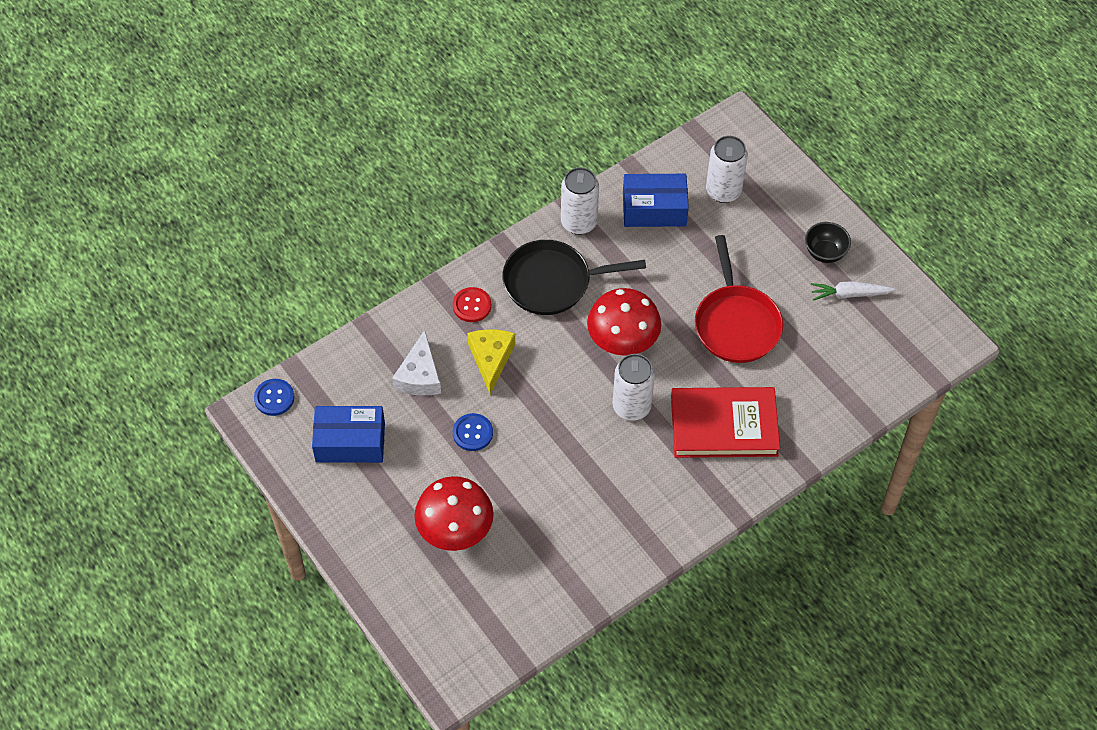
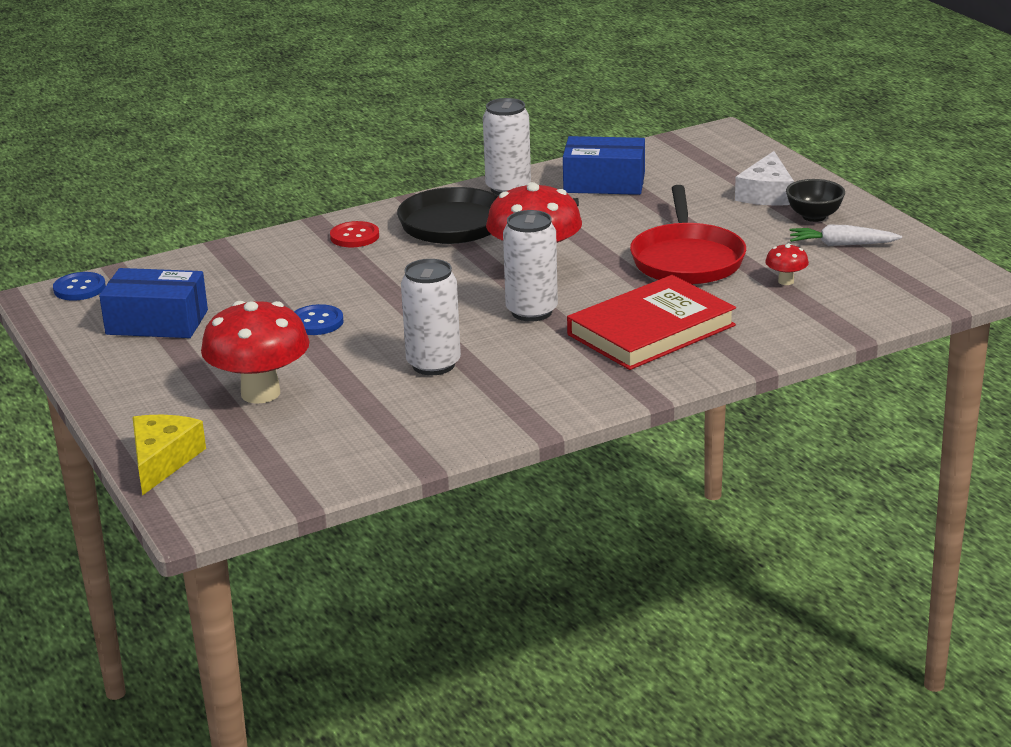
camera: 10 degrees right, 30 degrees down
white cheese [392,330,441,395] -> white cheese moved to [735,151,794,205]
yellow cheese [467,329,515,395] -> yellow cheese moved to [132,415,206,496]
red book [671,387,780,458] -> red book turned 45 degrees counterclockwise [567,275,736,370]
white can [706,136,748,203] -> white can moved to [401,259,461,375]
none -> red mushroom [765,243,809,285]

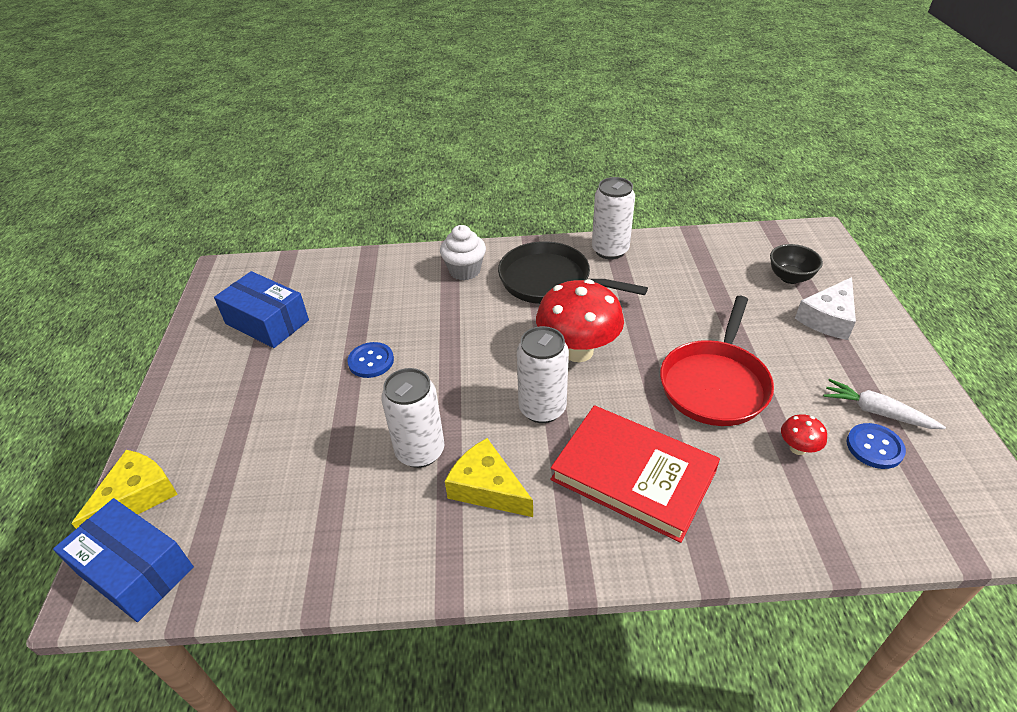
camera: 25 degrees right, 15 degrees up
blue button [53,272,106,301] -> blue button moved to [847,423,906,469]
red mushroom [201,301,310,404] -> none
red button [330,221,379,247] -> white cupcake [440,225,486,280]
blue box [563,136,645,195] -> blue box moved to [53,498,194,622]
red book [567,275,736,370] -> red book turned 45 degrees clockwise [550,405,720,543]
black bowl [786,179,845,222] -> black bowl moved to [770,244,823,284]
none -> yellow cheese [445,438,533,517]

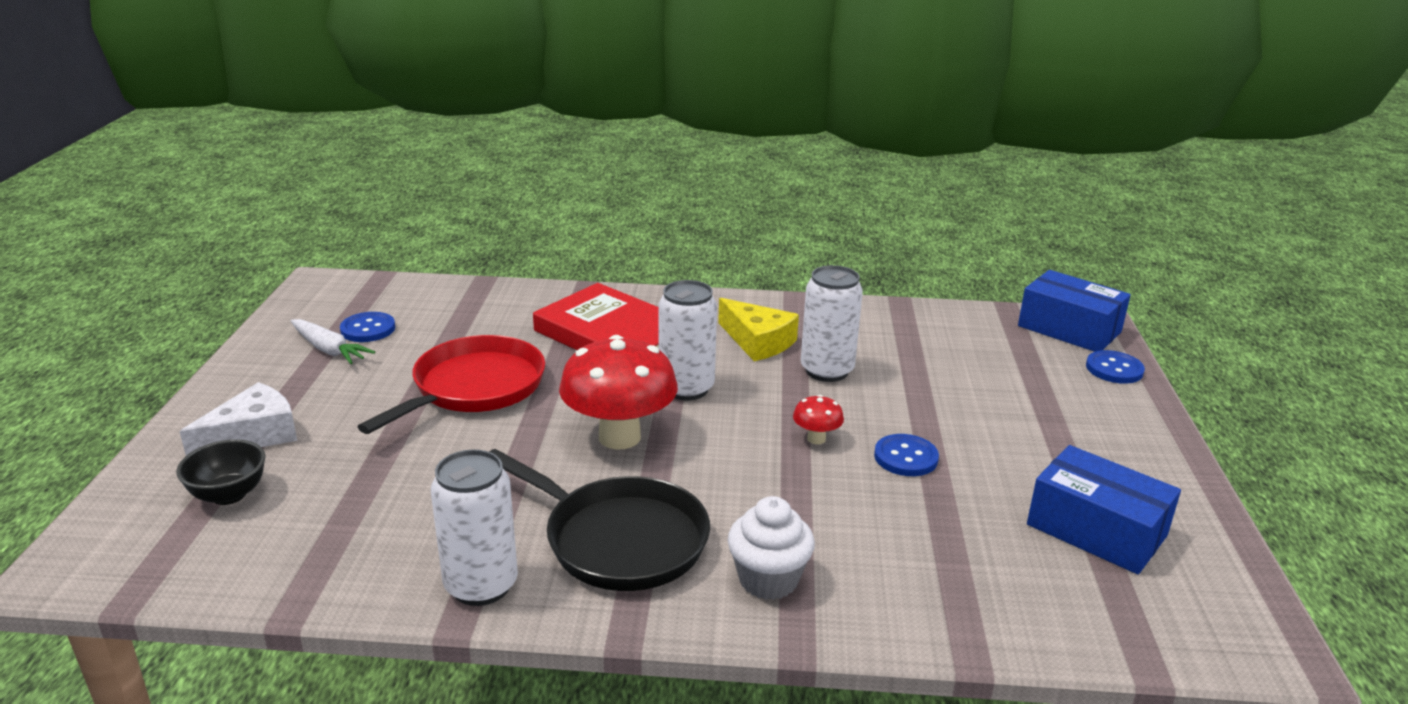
camera: 175 degrees left, 15 degrees down
yellow cheese [71,450,178,529] -> blue button [1086,350,1145,384]
red mushroom [781,414,827,455] -> red mushroom moved to [793,395,844,444]

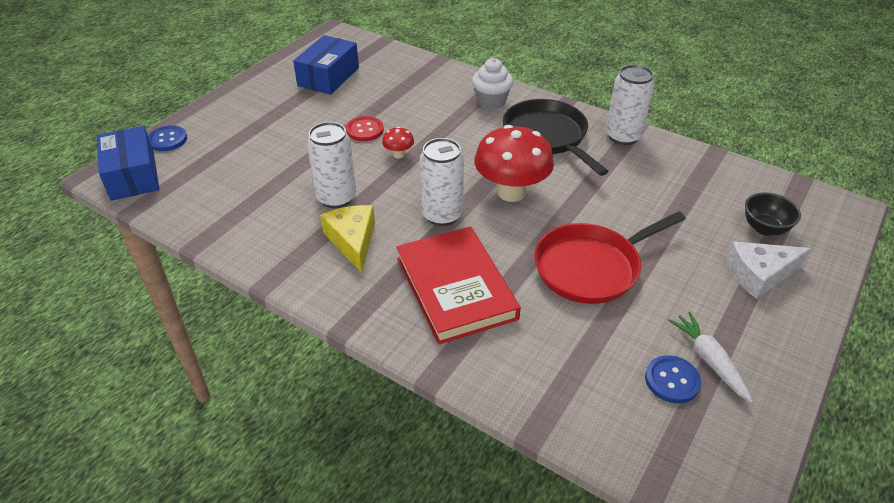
camera: 150 degrees left, 15 degrees up
blue button [874,434,939,476] -> red button [346,116,384,141]
blue box [1027,445,1181,575] -> blue box turned 45 degrees clockwise [293,35,359,95]

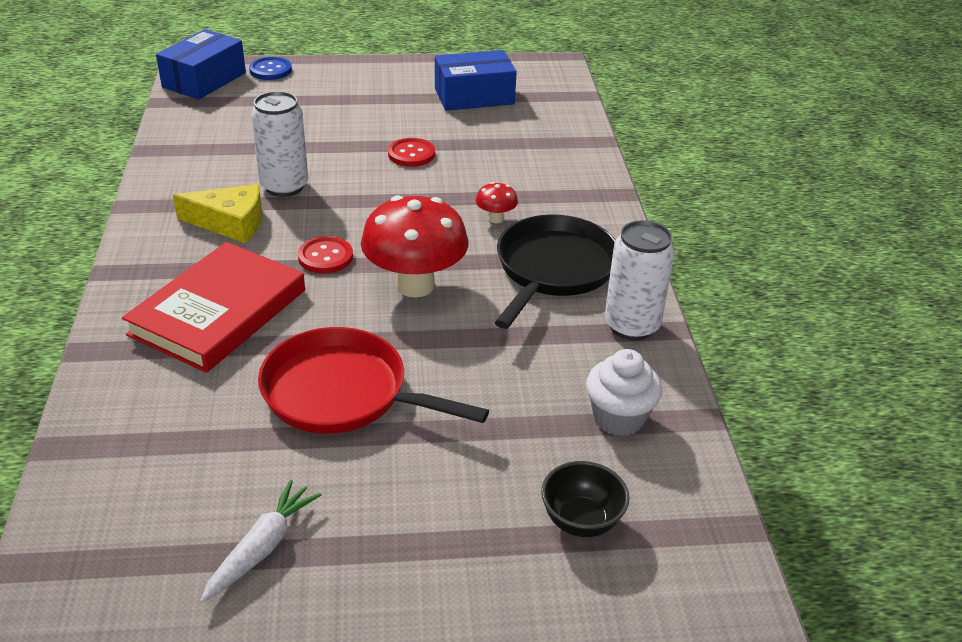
camera: 50 degrees right, 5 degrees down
yellow cheese [320,205,375,273] -> yellow cheese turned 60 degrees clockwise [173,184,262,243]
red mushroom [382,127,414,158] -> red mushroom moved to [476,182,518,223]
white can [420,138,464,226] -> red button [298,236,353,273]
white cupcake [472,58,513,109] -> white cupcake moved to [586,349,662,436]
blue button [645,355,701,403] -> none
white cheese [726,241,811,299] -> none

